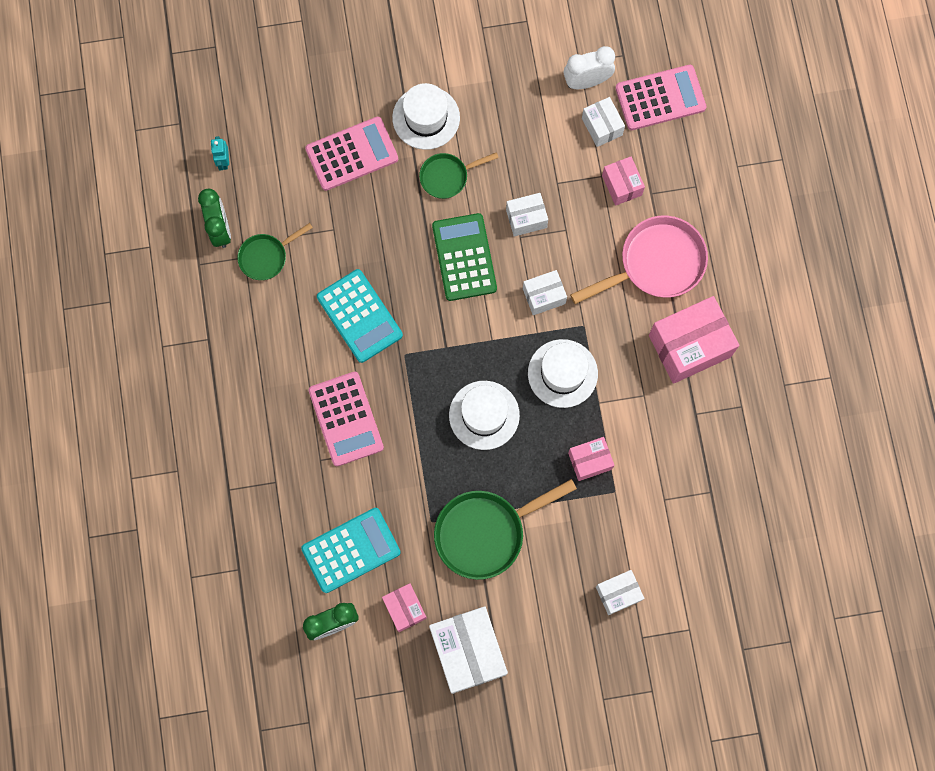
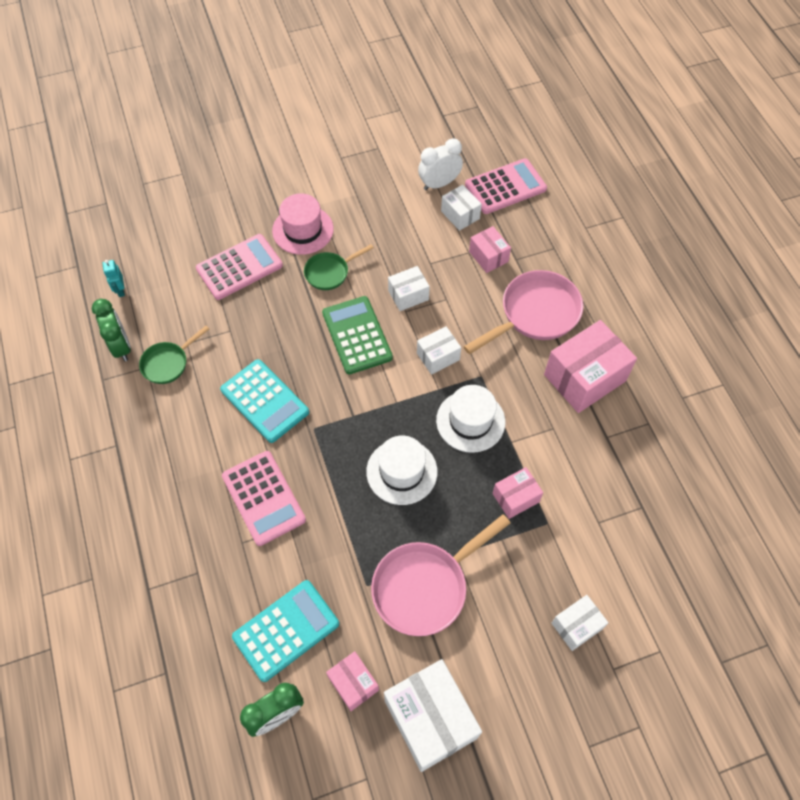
camera: 10 degrees left, 15 degrees down
white hat [392,83,460,150] -> pink hat [272,193,334,255]
green pan [434,479,577,580] -> pink pan [371,514,510,636]

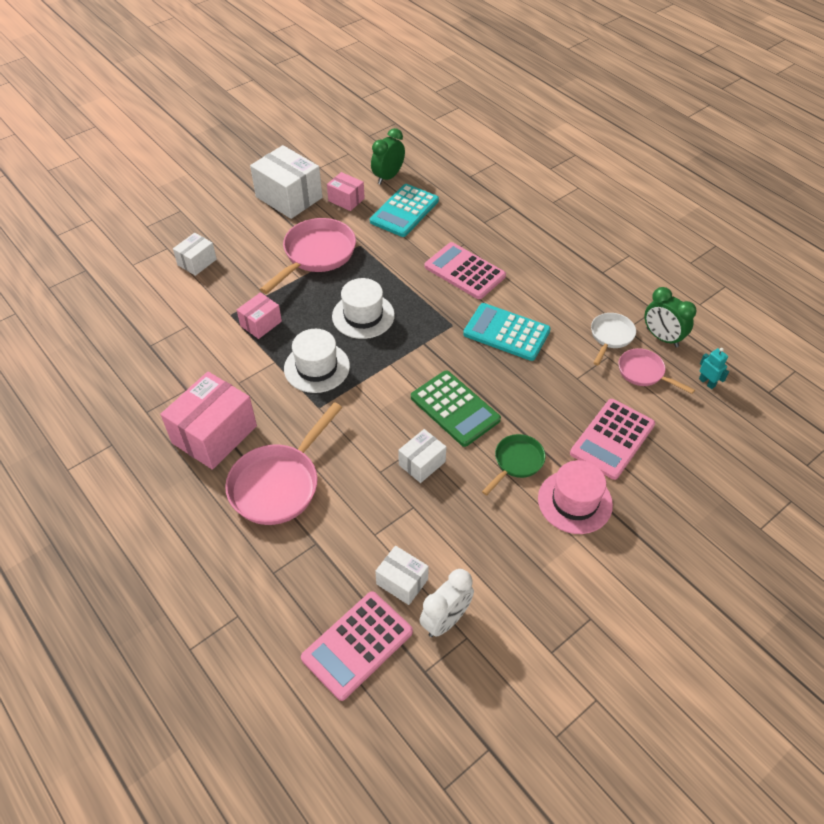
camera: 160 degrees right, 10 degrees down
green pan [139,326,209,384] -> white pan [591,313,636,365]
white box [417,326,461,375] -> none
pink box [469,226,511,273] -> none
none -> pink pan [619,348,695,394]

